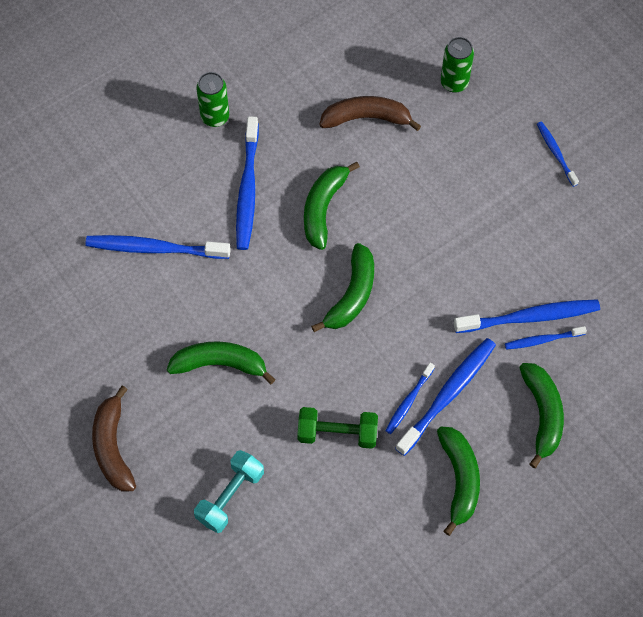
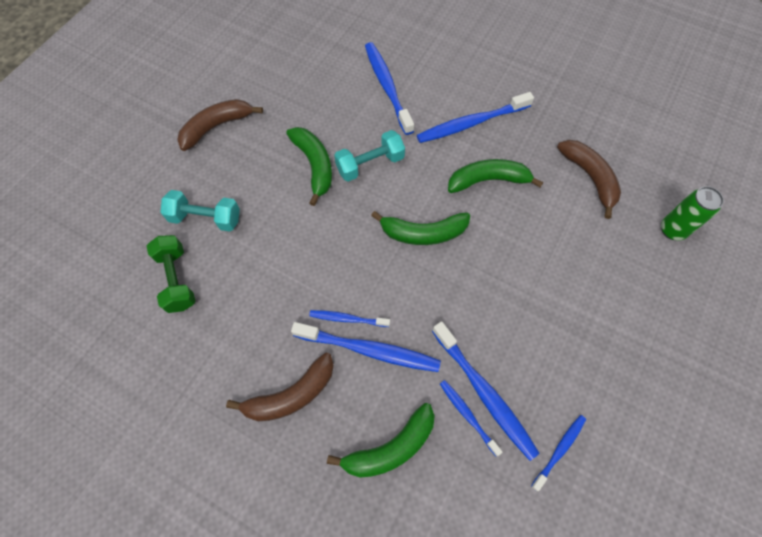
camera: 65 degrees right, 0 degrees up
green can [196,72,229,127] -> none
green dumbbell [297,407,378,449] -> green dumbbell moved to [147,235,196,313]
green banana [437,426,480,536] -> brown banana [226,353,334,421]
blue toothbrush [537,121,579,187] -> blue toothbrush moved to [531,415,586,491]
none -> turquoise dumbbell [334,130,405,182]

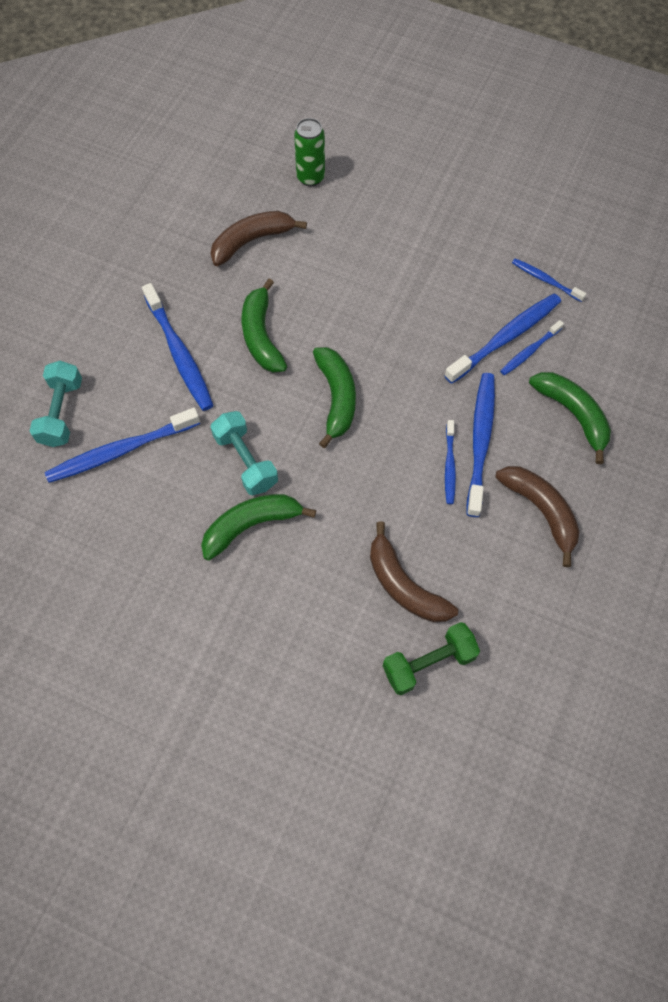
camera: 95 degrees left, 0 degrees up
turquoise dumbbell [160,190,240,232] -> turquoise dumbbell moved to [30,361,82,447]
brown banana [177,99,263,151] -> brown banana moved to [370,521,458,622]

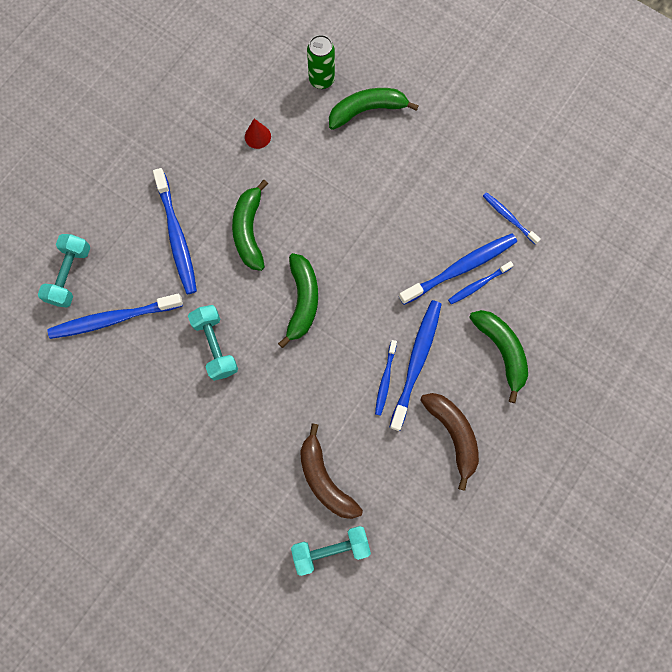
camera: 10 degrees right, 10 degrees up
green banana [201,494,316,560] -> green banana moved to [329,88,419,130]
brown banana [211,211,307,266] -> red cone [245,119,271,149]
green dumbbell [383,622,480,695] -> turquoise dumbbell [291,526,371,576]

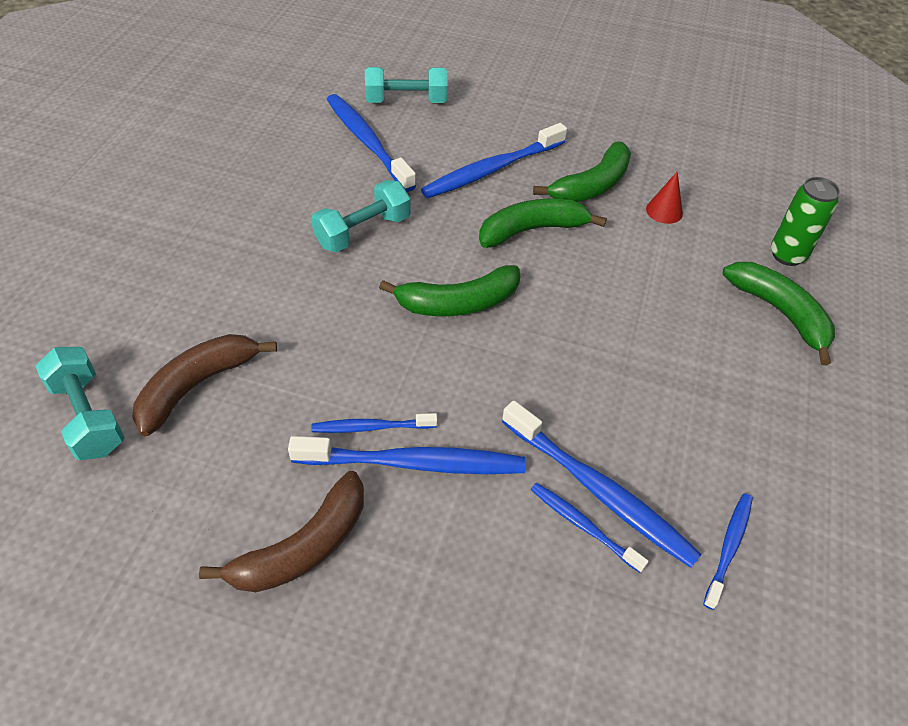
camera: 70 degrees right, 25 degrees down
green banana [469,310,528,403] -> green banana moved to [533,141,631,202]

